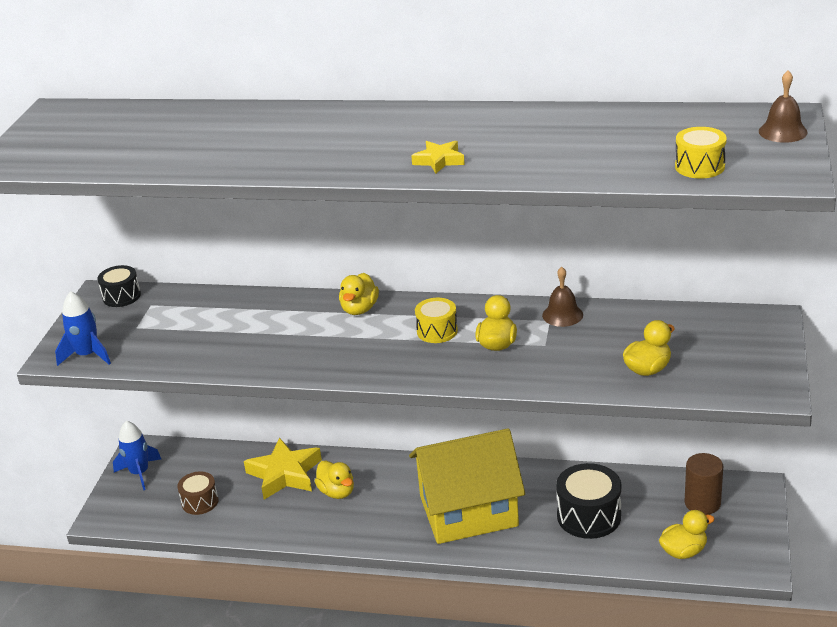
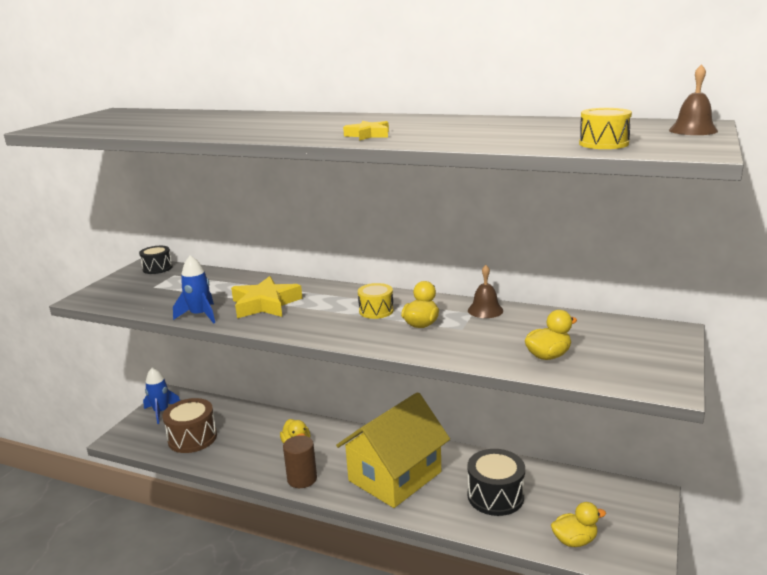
camera: 10 degrees right, 10 degrees down
blue rocket [55,291,111,366] -> blue rocket moved to [173,255,215,324]
brown drum [177,471,219,515] -> brown drum [162,398,217,453], size x1.65
yellow star [244,438,322,500] -> yellow star moved to [231,276,302,318]
yellow duck [339,273,379,315] -> none
yellow house [409,428,525,544] -> yellow house turned 45 degrees counterclockwise [336,392,450,508]
brown cylinder [685,453,723,515] -> brown cylinder moved to [283,435,317,488]

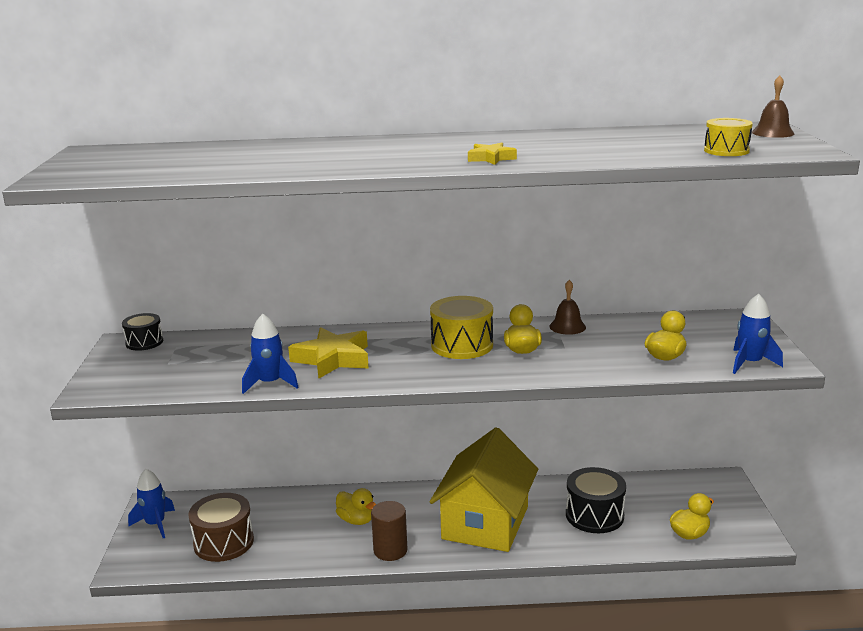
camera: 25 degrees left, 0 degrees up
yellow drum [358,283,394,319] -> yellow drum [430,296,493,359], size x1.65
none -> blue rocket [733,294,783,374]

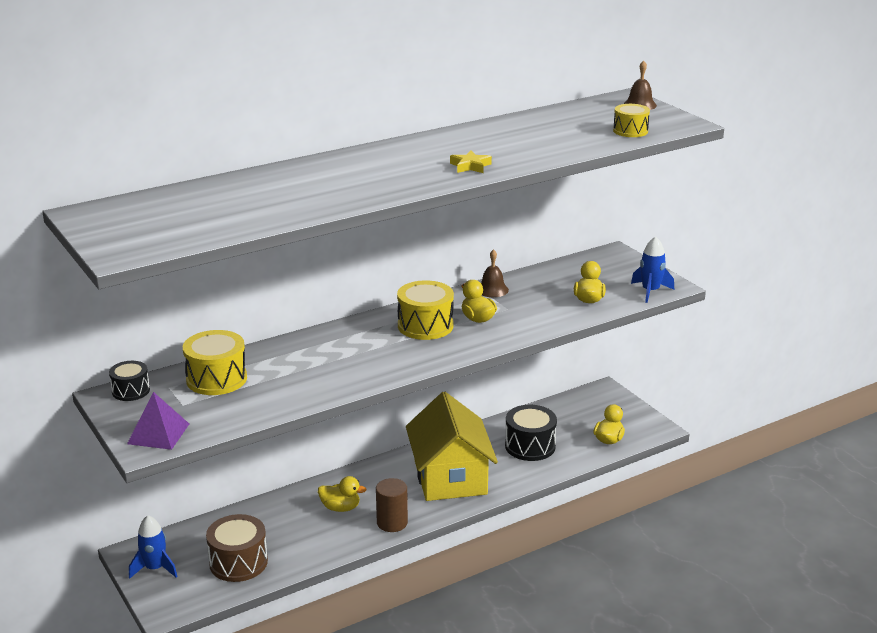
camera: 30 degrees left, 5 degrees up
blue rocket [242,314,299,394] -> none
yellow star [288,328,369,379] -> none
none -> purple pyramid [127,392,189,450]
none -> yellow drum [183,330,247,395]

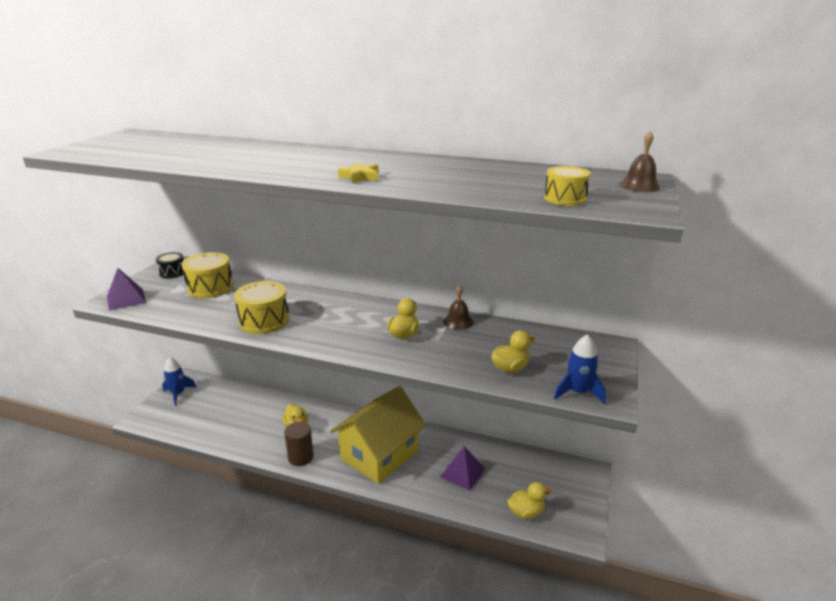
camera: 50 degrees right, 0 degrees up
brown drum [206,514,268,582] -> none
yellow drum [397,280,454,340] -> yellow drum moved to [234,281,289,334]
black drum [505,405,557,461] -> purple pyramid [440,446,485,490]

